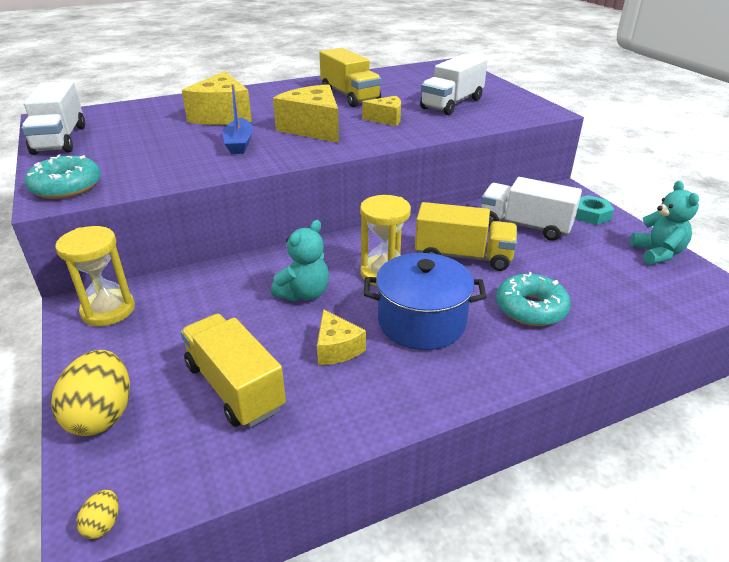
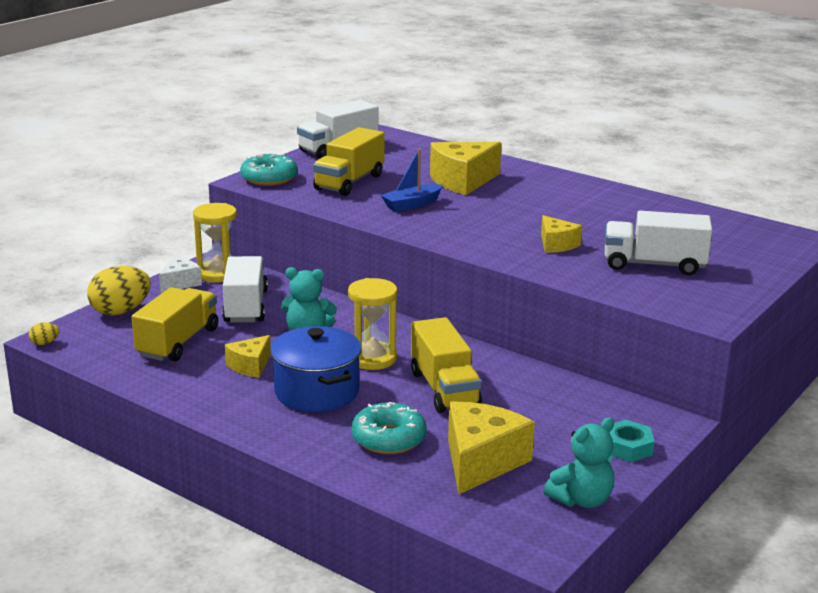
camera: 60 degrees right, 10 degrees down
yellow cheese [273,84,339,143] -> yellow cheese moved to [448,402,535,494]
yellow truck [319,48,381,107] -> yellow truck moved to [313,127,385,196]
white truck [481,177,582,241] -> white truck moved to [222,256,268,323]
none -> white cheese [159,257,202,293]

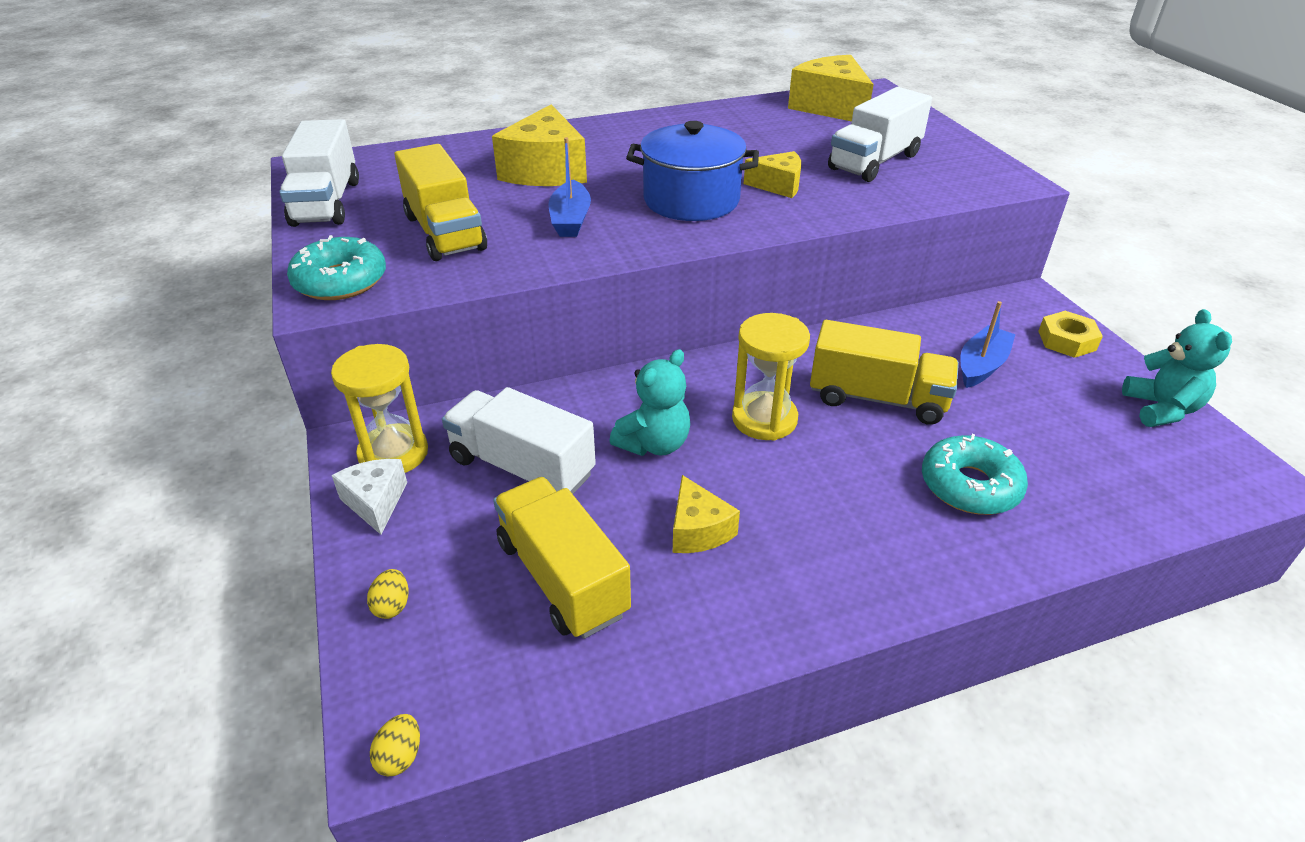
camera: 55 degrees left, 15 degrees up
yellow egg [87,266,151,316] -> yellow egg [367,569,409,619], size x0.44
blue pot [270,326,362,412] -> blue pot moved to [626,121,759,221]
yellow cheese [448,402,535,494] -> yellow cheese moved to [788,55,874,122]
turquoise nut [609,420,655,462] -> yellow nut [1038,311,1103,358]
none -> blue boat [960,301,1016,388]

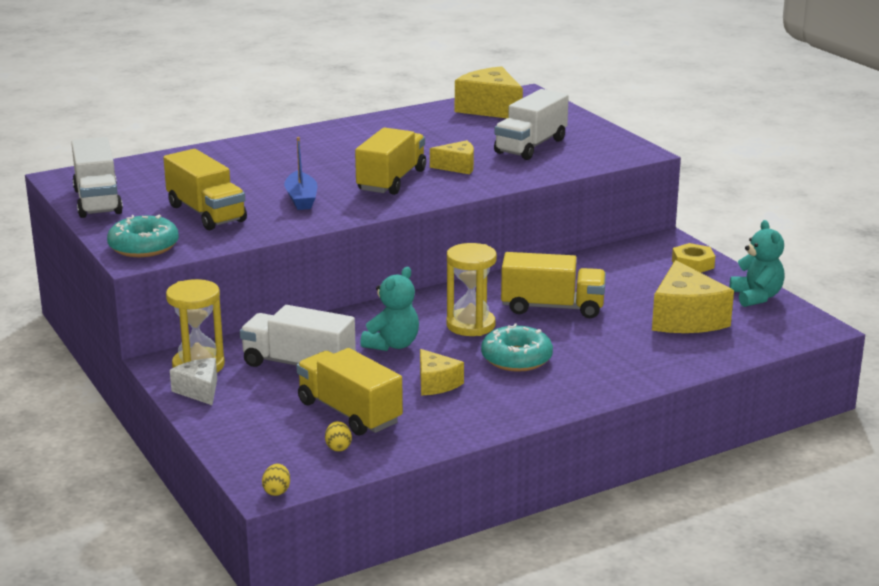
camera: 10 degrees left, 15 degrees down
yellow egg [367,569,409,619] -> yellow egg moved to [325,421,352,452]
yellow cheese [492,105,587,186] -> yellow cheese moved to [652,260,734,333]
blue pot [626,121,759,221] -> yellow truck [355,127,426,195]
turquoise donut [922,434,1028,515] -> turquoise donut moved to [481,324,553,372]
blue boat [960,301,1016,388] -> none

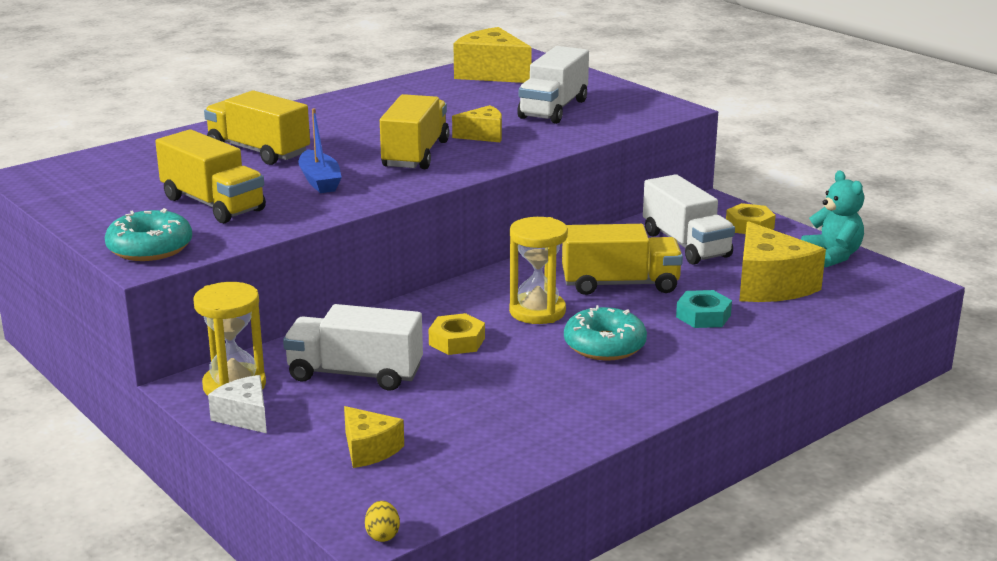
camera: 10 degrees left, 0 degrees up
white truck [71,137,123,218] -> white truck moved to [643,174,735,265]
yellow truck [297,348,403,435] -> yellow truck moved to [204,90,310,165]
yellow egg [325,421,352,452] -> none
turquoise teddy bear [360,267,419,351] -> yellow nut [429,313,485,355]
yellow cheese [420,349,464,395] -> yellow cheese moved to [344,406,404,468]
none -> turquoise nut [676,290,732,328]

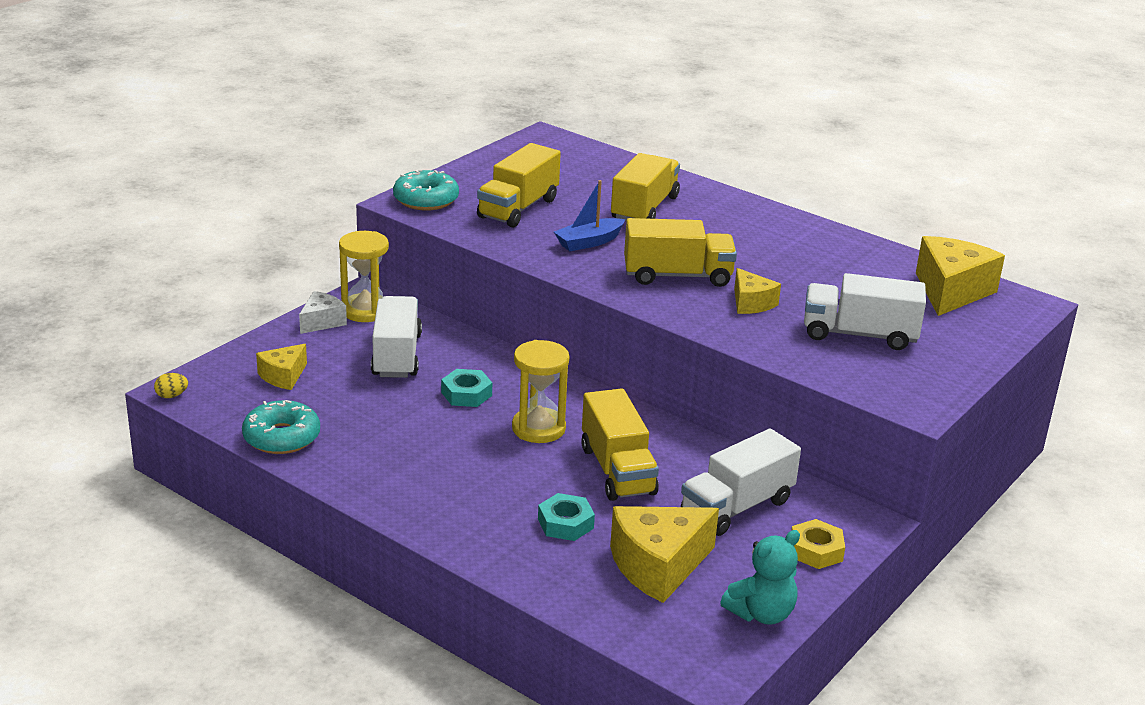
camera: 75 degrees right, 5 degrees up
yellow nut [429,313,485,355] -> turquoise nut [441,369,492,407]
turquoise donut [564,305,647,361] -> turquoise donut moved to [242,400,320,454]

